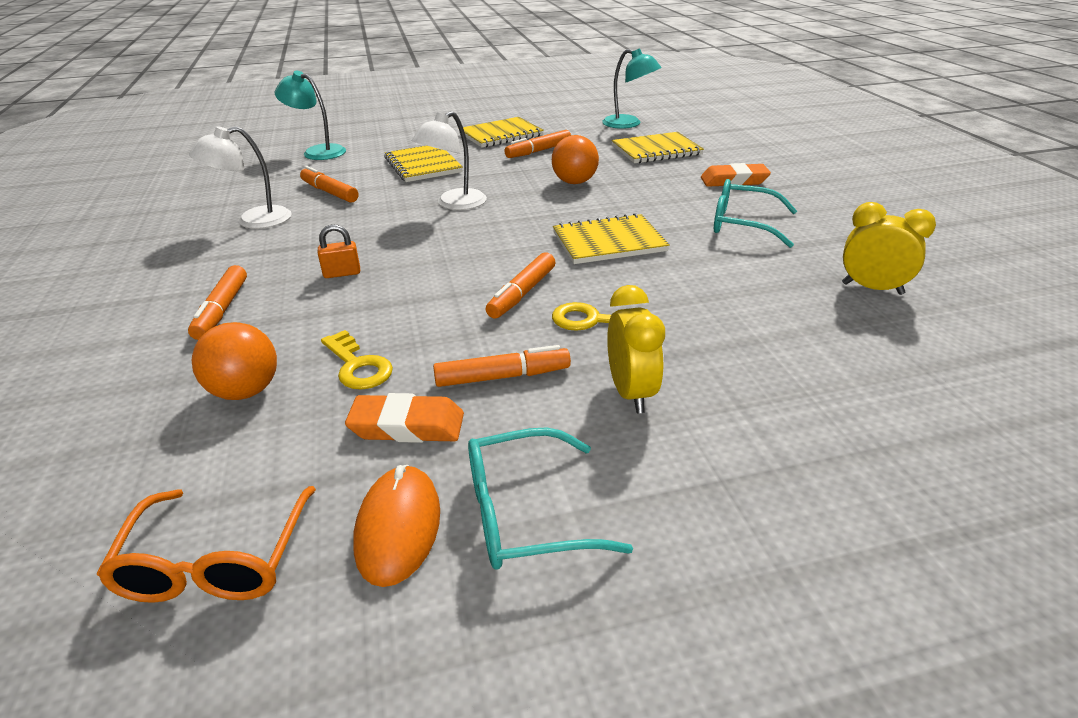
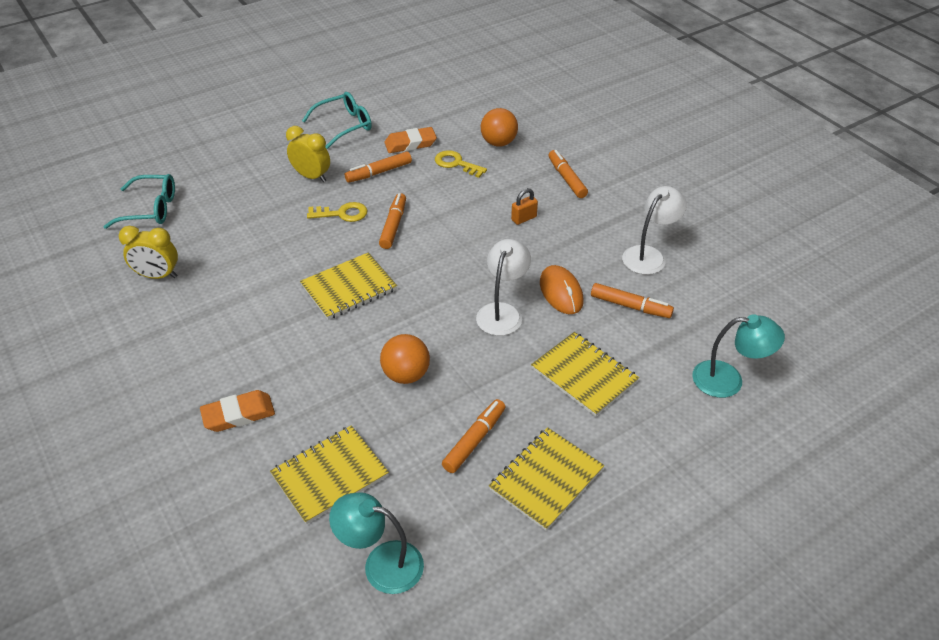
camera: 160 degrees right, 10 degrees up
orange glasses [96,486,316,603] -> none
orange mouse [353,465,440,587] -> orange mouse moved to [540,265,583,314]
yellow clock [607,285,665,413] -> yellow clock turned 150 degrees clockwise [286,126,330,182]
turquoise glasses [714,179,797,248] -> turquoise glasses moved to [104,174,175,229]

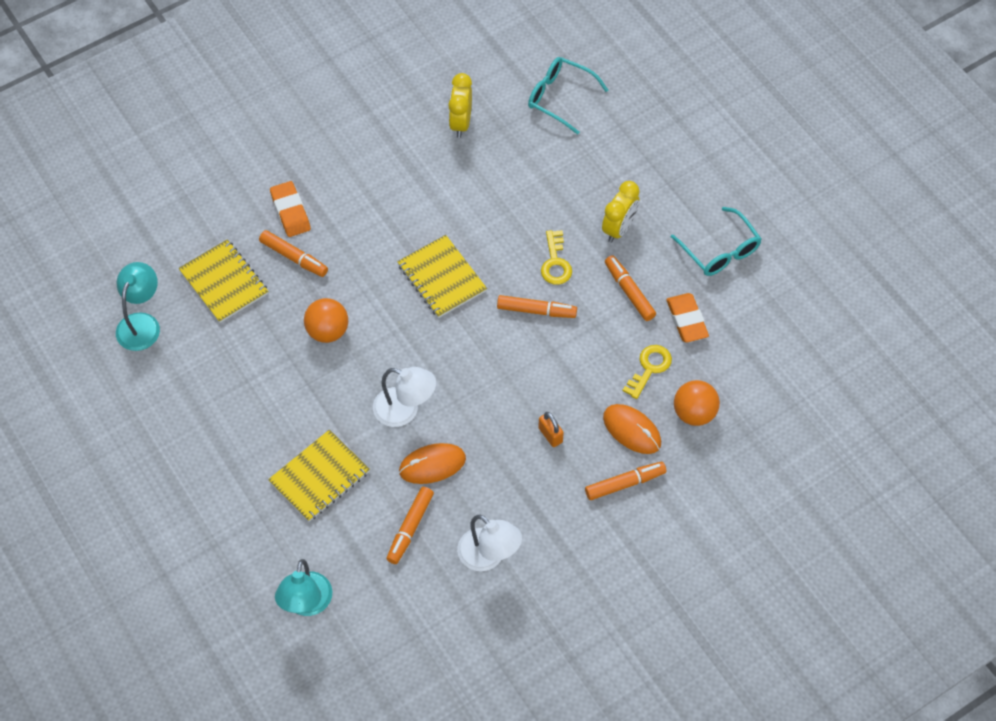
camera: 90 degrees right, 15 degrees up
turquoise glasses [104,174,175,229] -> turquoise glasses turned 120 degrees clockwise [528,57,608,135]
orange marker [442,399,505,473] -> orange marker moved to [259,230,328,277]
yellow notebook [489,427,604,531] -> none
none -> orange mouse [603,404,661,454]

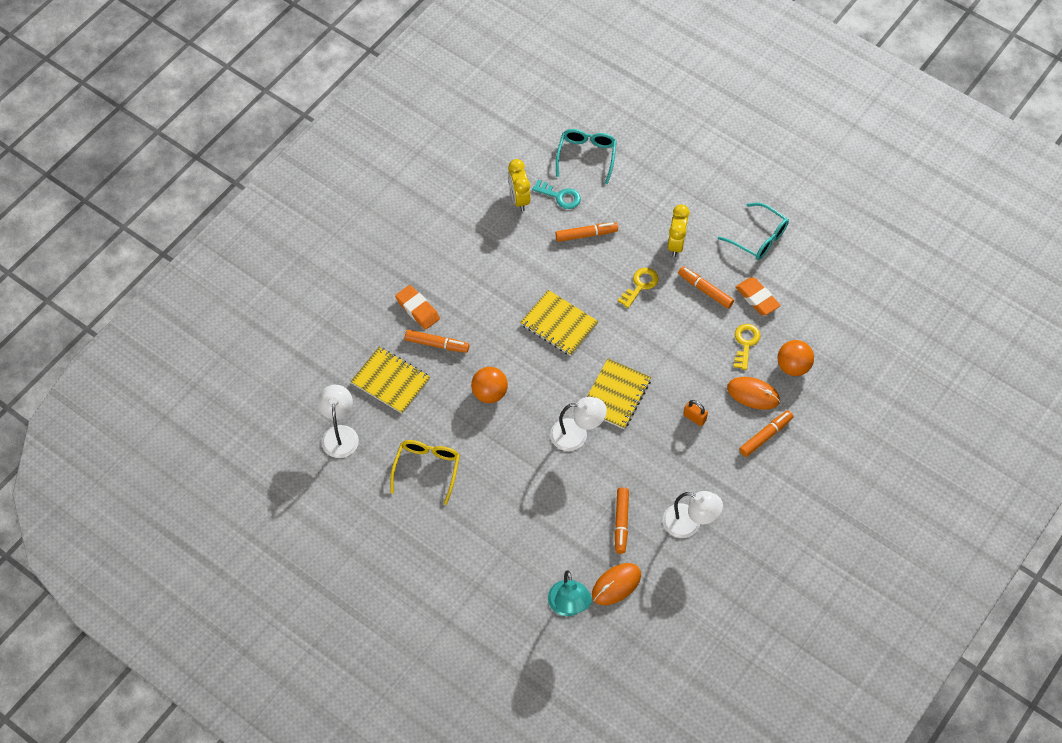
camera: 20 degrees left, 0 degrees up
turquoise lamp [116,262,160,351] -> white lamp [318,385,359,458]
yellow notebook [268,429,370,522] -> yellow notebook moved to [587,359,651,429]
orange mouse [399,443,466,484] -> orange mouse moved to [592,563,641,605]
orange marker [497,295,577,318] -> orange marker moved to [555,222,618,242]
turquoise glasses [528,57,608,135] -> turquoise glasses turned 90 degrees clockwise [556,129,617,184]
yellow key [541,230,572,285] -> yellow key turned 120 degrees counterclockwise [618,268,659,308]
none -> yellow glasses [390,440,460,505]
none -> turquoise key [532,180,581,209]

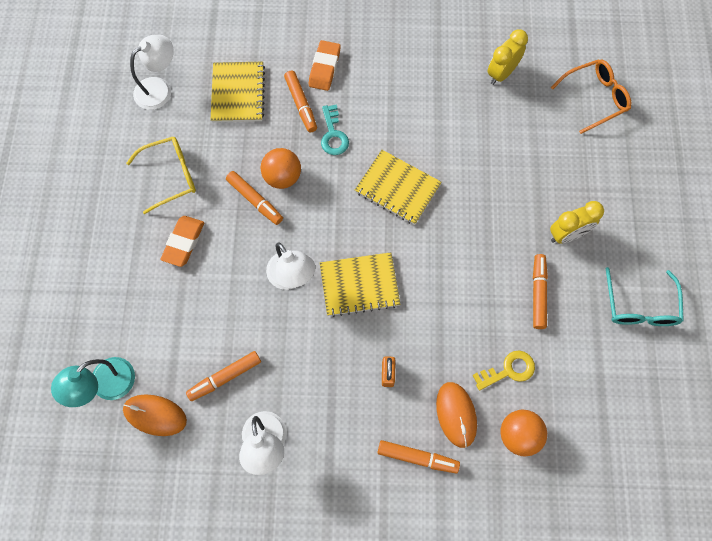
camera: 55 degrees right, 10 degrees up
yellow notebook [520,290,599,356] -> yellow notebook turned 60 degrees counterclockwise [355,150,442,225]
turquoise key [532,180,581,209] -> turquoise key moved to [321,104,349,155]
orange marker [555,222,618,242] -> orange marker moved to [226,171,283,225]
turquoise glasses [556,129,617,184] -> orange glasses [551,59,631,134]
yellow key [618,268,659,308] -> none
orange eraser [735,277,781,315] -> orange eraser moved to [160,216,204,267]

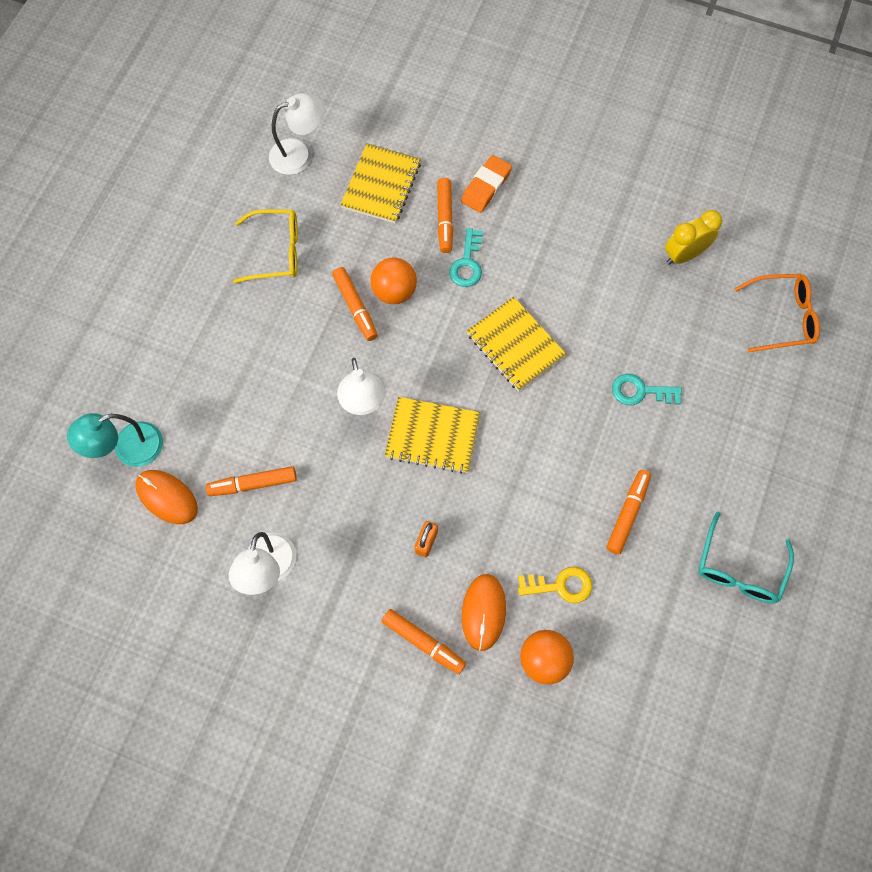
camera: 20 degrees right, 0 degrees up
orange eraser [160,216,204,267] -> none
yellow clock [550,201,604,244] -> none
none -> turquoise key [612,374,682,405]

